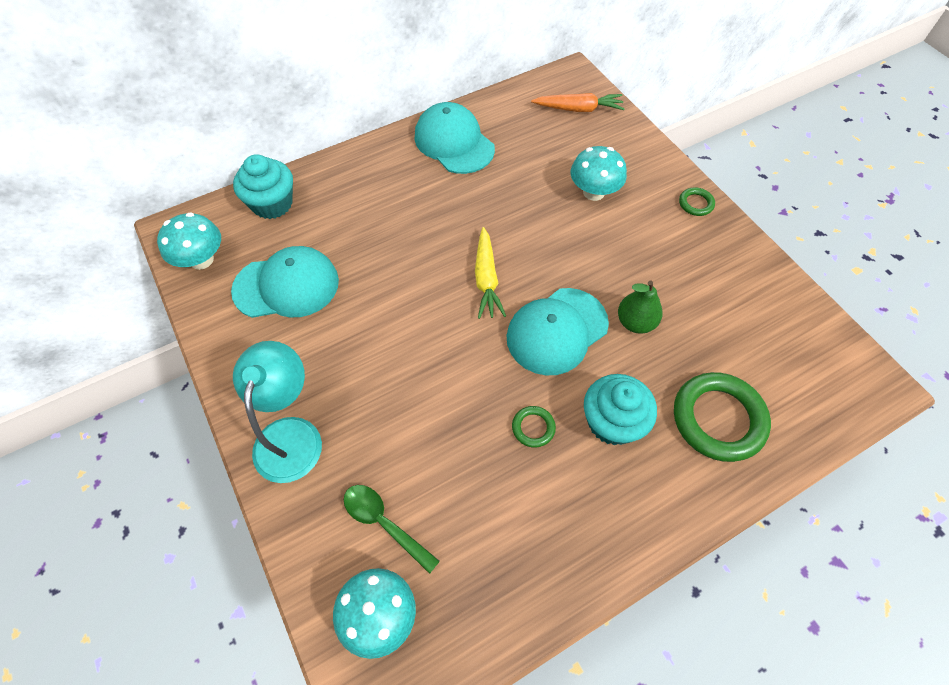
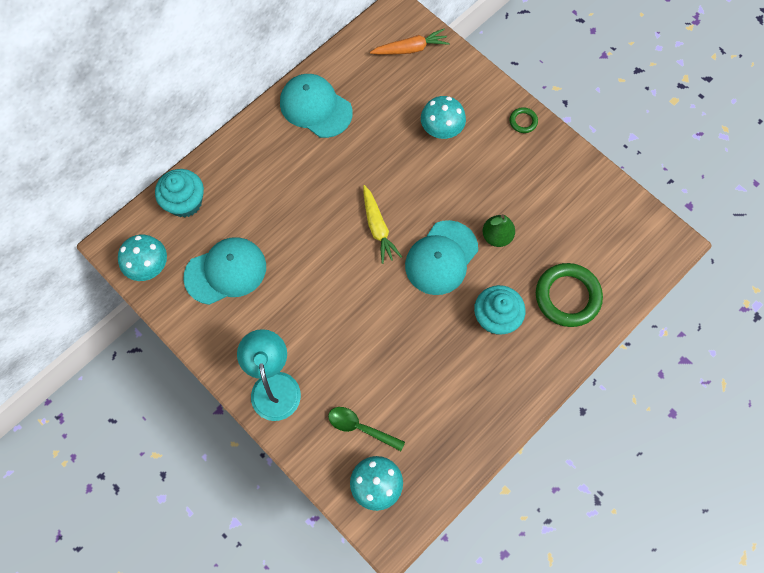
camera: 15 degrees left, 10 degrees up
green ring [512,406,556,448] -> none

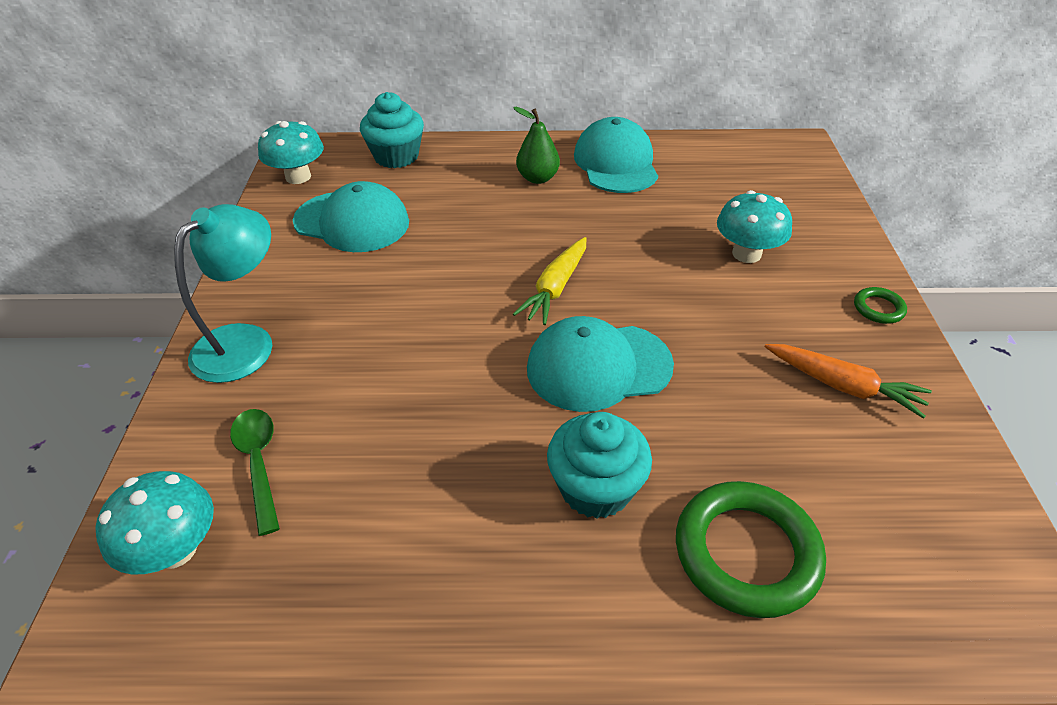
camera: 45 degrees right, 25 degrees down
orange carrot [370,29,450,55] -> orange carrot moved to [764,344,932,419]
green pear [483,214,515,247] -> green pear moved to [513,107,560,184]

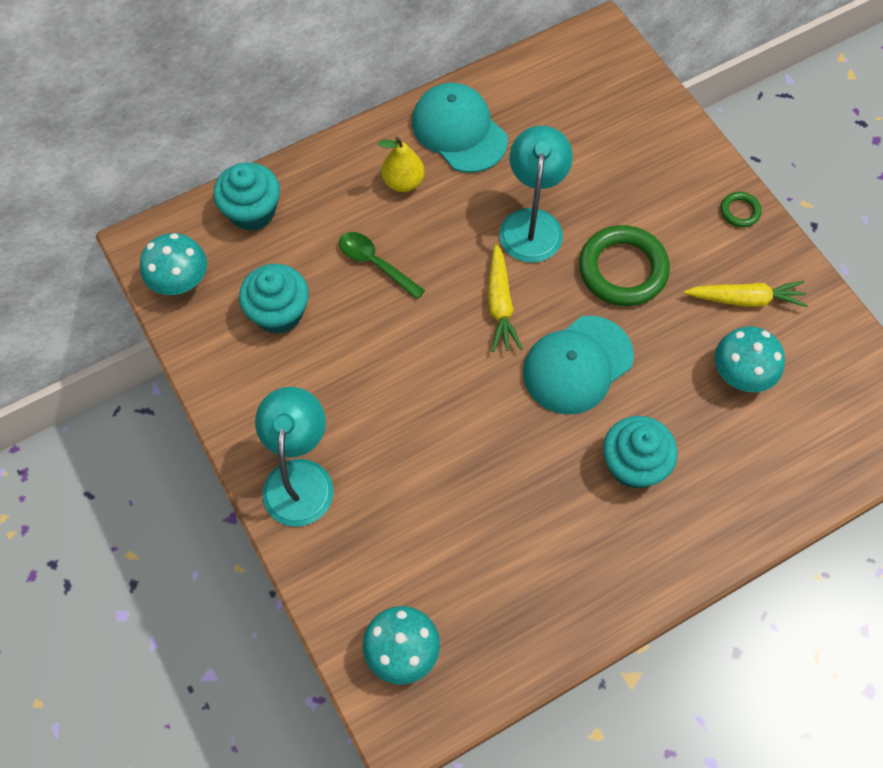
camera: 30 degrees left, 20 degrees up
green spoon [230,409,280,536] -> green spoon moved to [339,232,425,300]
turquoise cap [293,181,409,252] -> turquoise cupcake [239,264,309,334]
green pear [513,107,560,184] -> yellow pear [378,137,425,192]
green ring [676,481,826,618] -> green ring moved to [579,225,670,306]
turquoise mushroom [717,190,792,263] -> turquoise mushroom moved to [715,326,785,392]
orange carrot [764,344,932,419] -> yellow carrot [684,281,808,307]
none -> turquoise lamp [499,126,573,263]

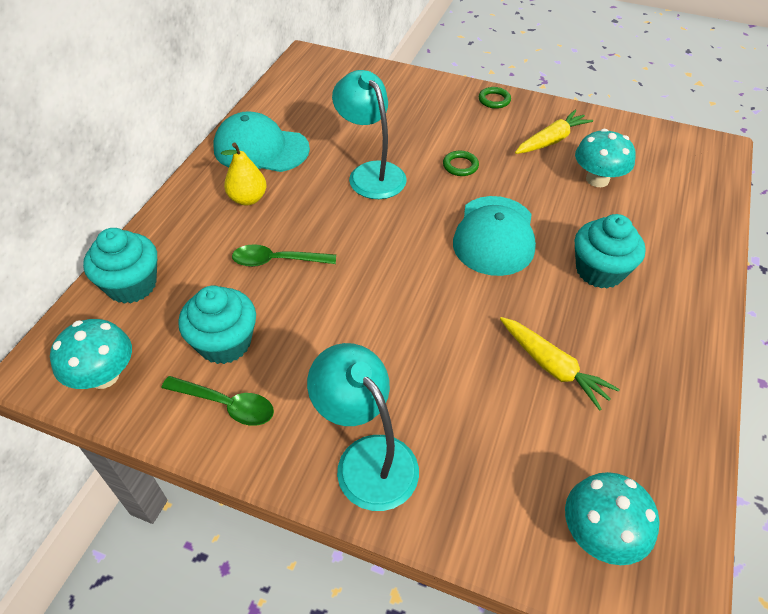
camera: 40 degrees left, 15 degrees down
yellow carrot [488,243,523,352] -> yellow carrot moved to [500,317,620,411]
green ring [579,225,670,306] -> green ring [443,150,479,176], size x0.46
none -> green spoon [161,376,274,426]

